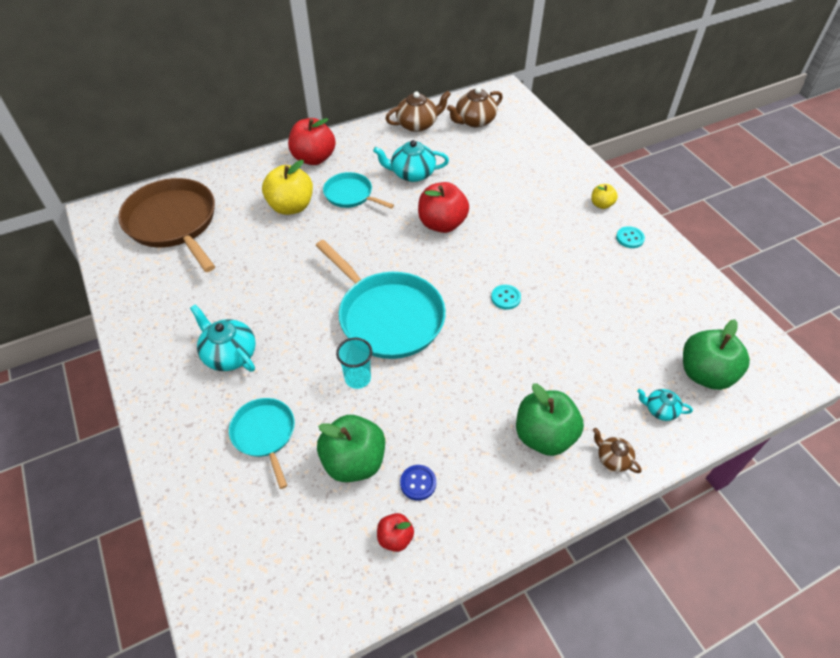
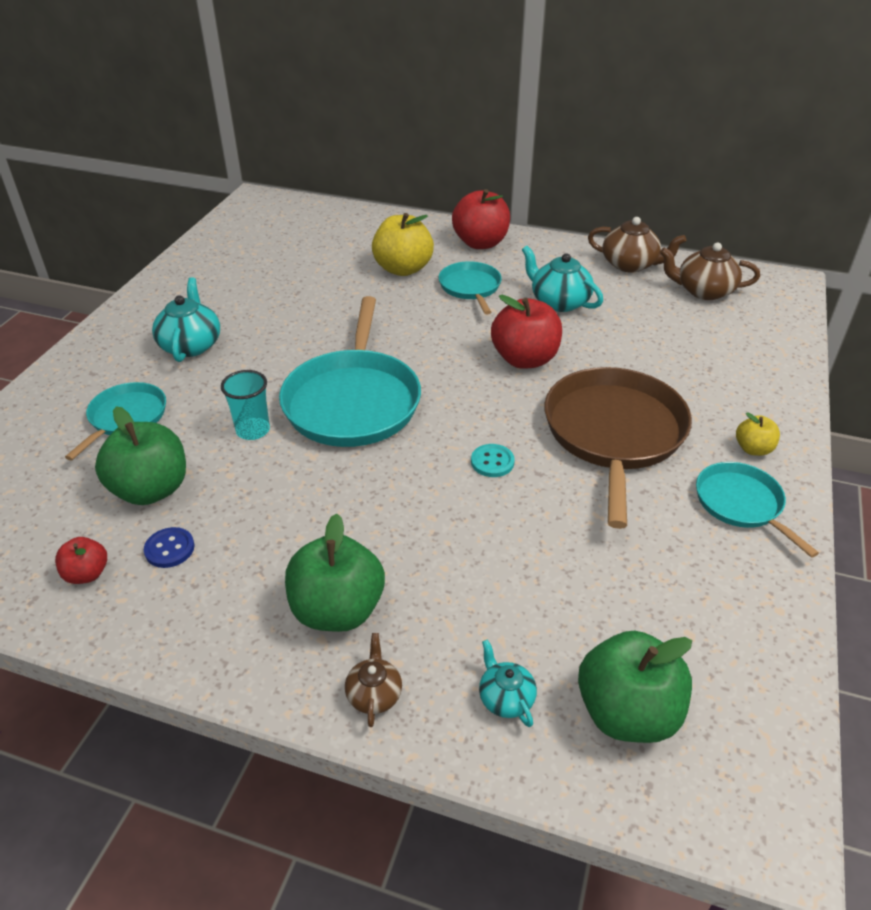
camera: 45 degrees right, 10 degrees down
brown pan [118,178,215,272] -> brown pan moved to [544,367,692,529]
turquoise button [616,226,645,248] -> turquoise pan [696,462,819,558]

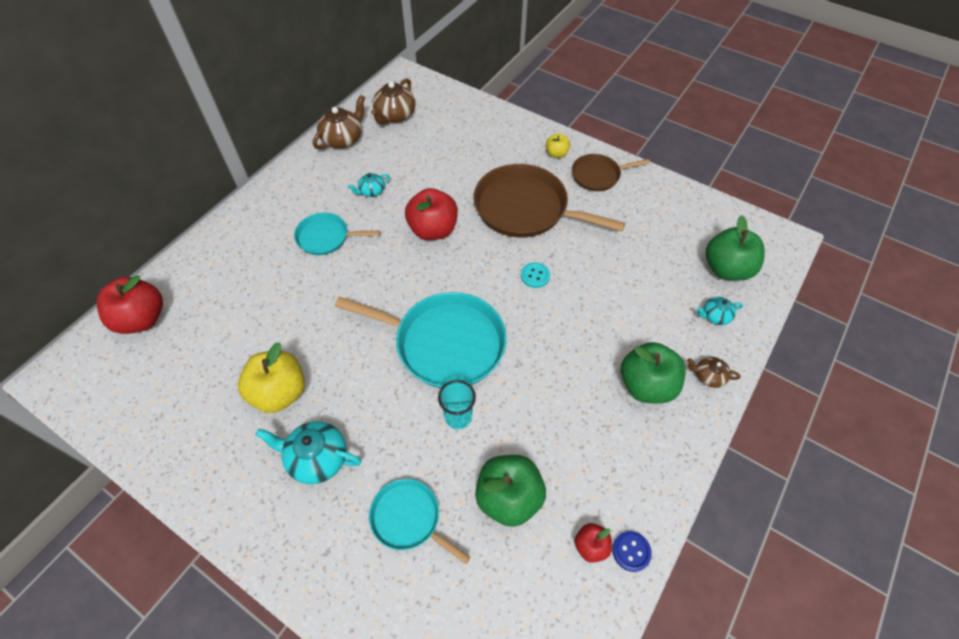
camera: 75 degrees left, 15 degrees up
blue button [144,527,194,568] -> blue button moved to [612,531,652,572]
yellow apple [372,213,434,276] -> yellow apple moved to [238,342,305,413]
red apple [452,189,510,249] -> red apple moved to [97,275,163,334]
turquoise teapot [522,246,603,312] -> turquoise teapot [348,173,390,197], size x0.57
turquoise pan [696,462,819,558] -> brown pan [572,154,650,191]

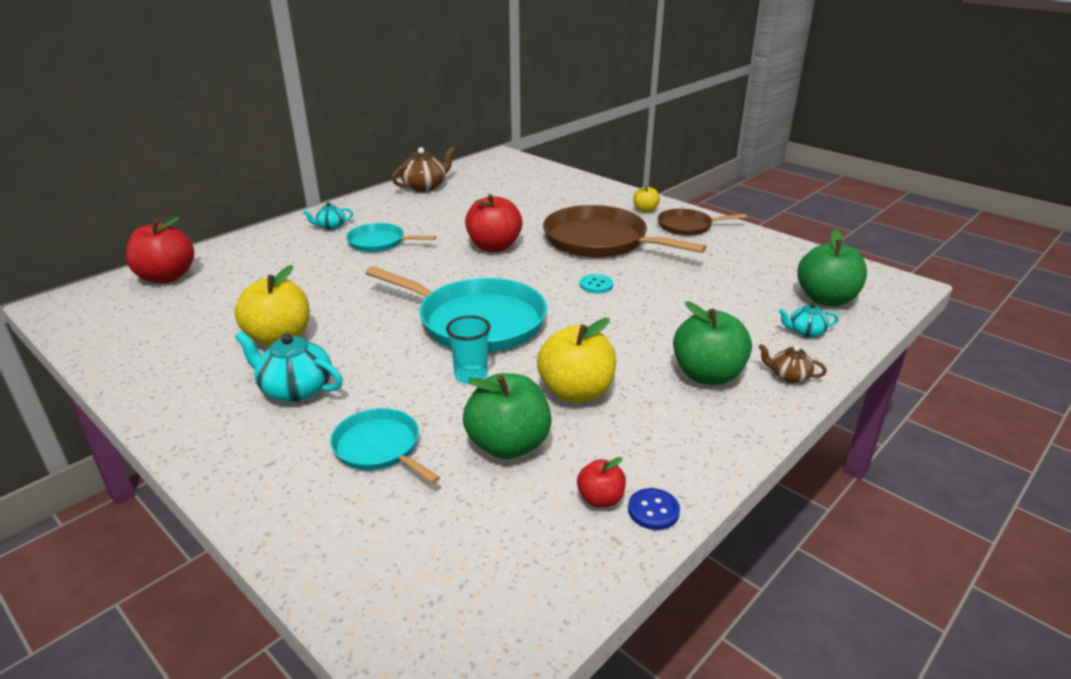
camera: 10 degrees right, 25 degrees down
turquoise teapot [348,173,390,197] -> turquoise teapot moved to [303,202,353,230]
brown teapot [371,78,416,124] -> none
none -> yellow apple [537,318,616,403]

